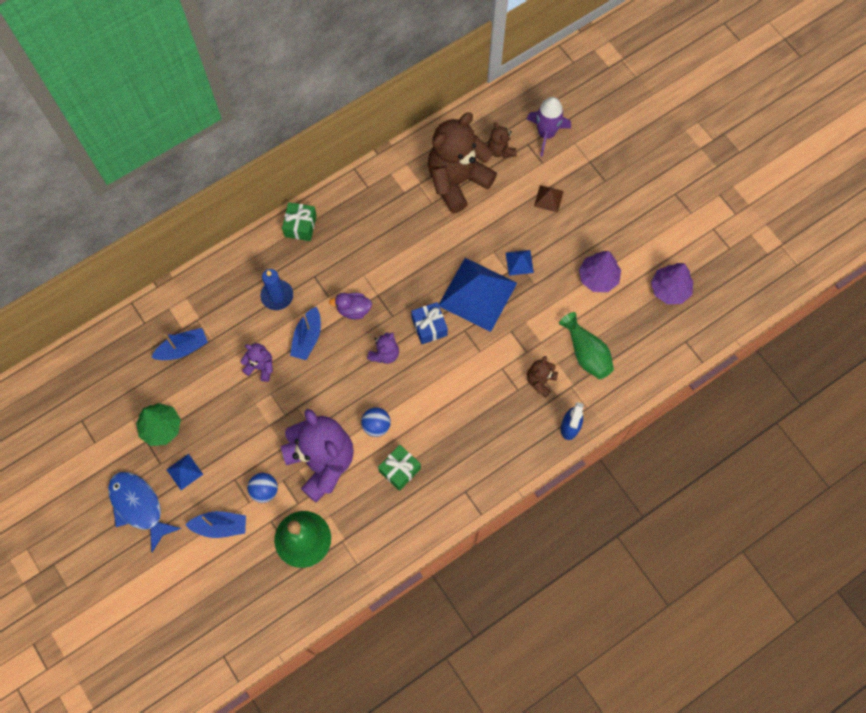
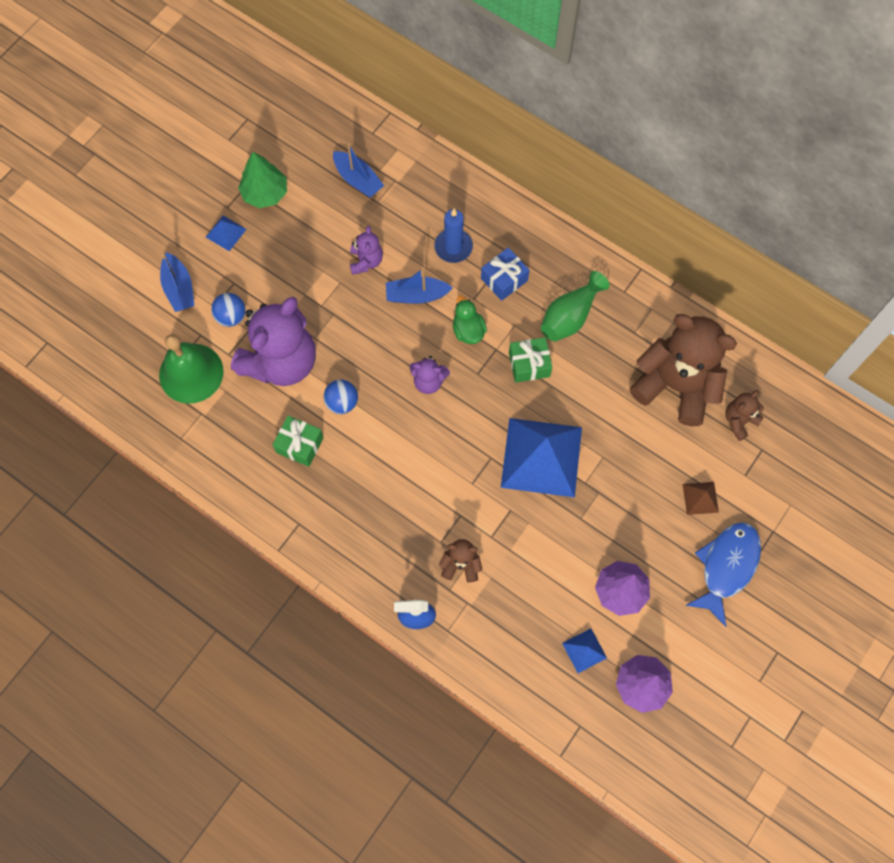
camera: 70 degrees right, 0 degrees up
blue fish [108,472,182,553] -> blue fish moved to [685,522,761,627]
green gift [282,202,317,241] -> green gift moved to [509,337,552,383]
purple duck [329,293,372,319] -> green duck [453,296,487,344]
blue gift [411,302,448,344] -> blue gift moved to [481,248,529,301]
blue pyramid [506,250,534,276] -> blue pyramid moved to [562,629,607,673]
purple rocket [527,97,571,157] -> none
green vase [559,312,614,379] -> green vase moved to [541,271,610,342]

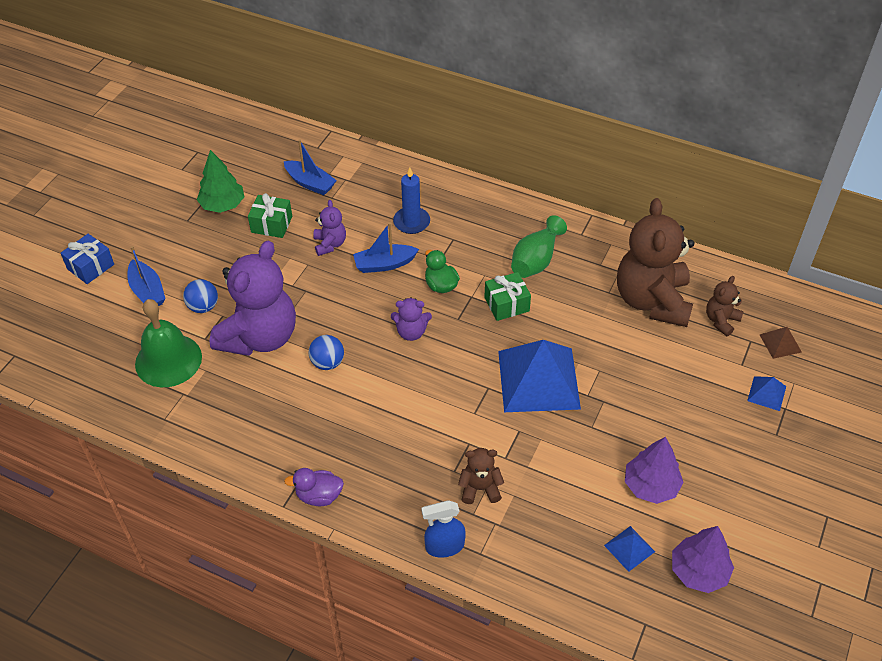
camera: 10 degrees left, 20 degrees down
blue pyramid [206,215,247,251] -> blue pyramid moved to [747,376,786,411]
green gift [273,416,324,467] -> green gift moved to [248,193,292,238]
blue gift [481,248,529,301] -> blue gift moved to [61,234,114,284]
brown teddy bear [630,314,737,426] -> brown teddy bear turned 105 degrees counterclockwise [617,198,694,327]
brown pyramid [683,482,719,515] -> brown pyramid moved to [760,327,802,359]
blue fish [685,522,761,627] -> none
none -> purple duck [284,468,344,506]

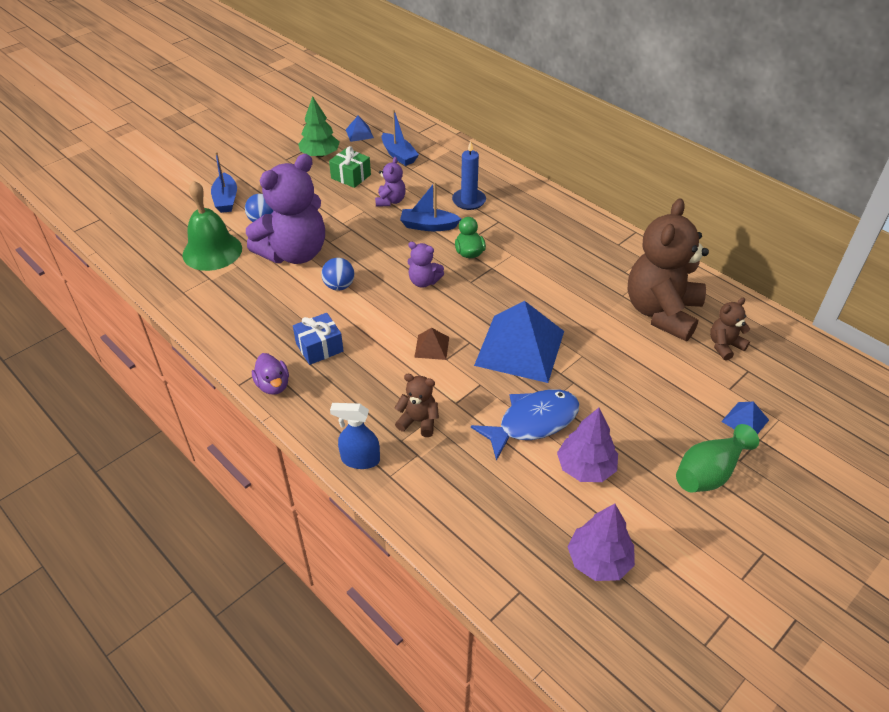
camera: 20 degrees right, 5 degrees down
blue gift [61,234,114,284] -> blue gift moved to [293,313,344,365]
purple duck [284,468,344,506] -> purple duck turned 135 degrees counterclockwise [252,353,289,395]
green gift [484,272,531,321] -> none
green vase [511,215,567,278] -> green vase moved to [676,424,759,493]
blue pyramid [604,526,655,572] -> blue pyramid moved to [346,116,374,142]
brown pyramid [760,327,802,359] -> brown pyramid moved to [414,328,449,360]
none -> blue fish [471,389,579,461]

